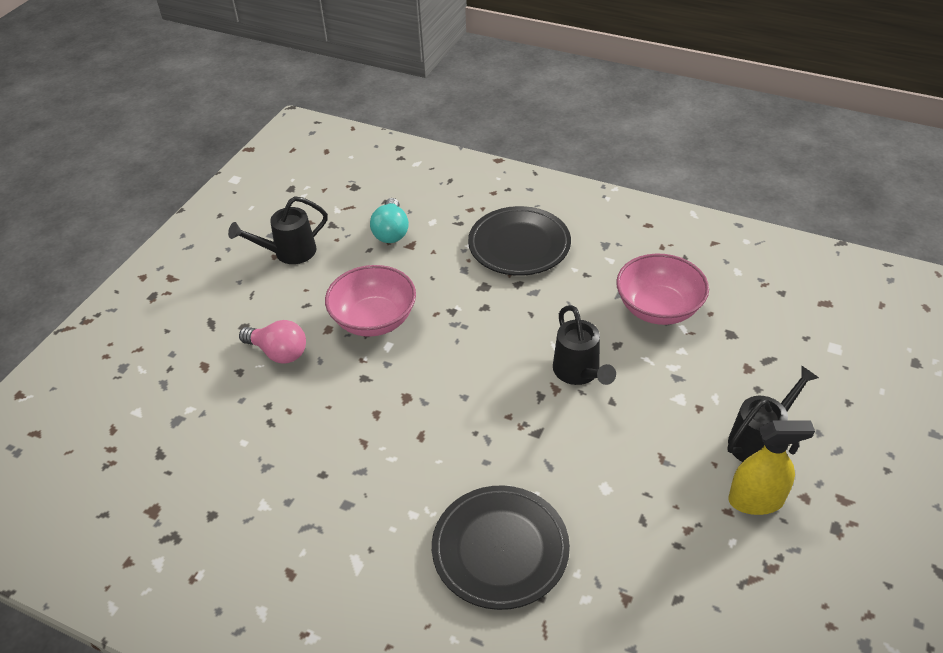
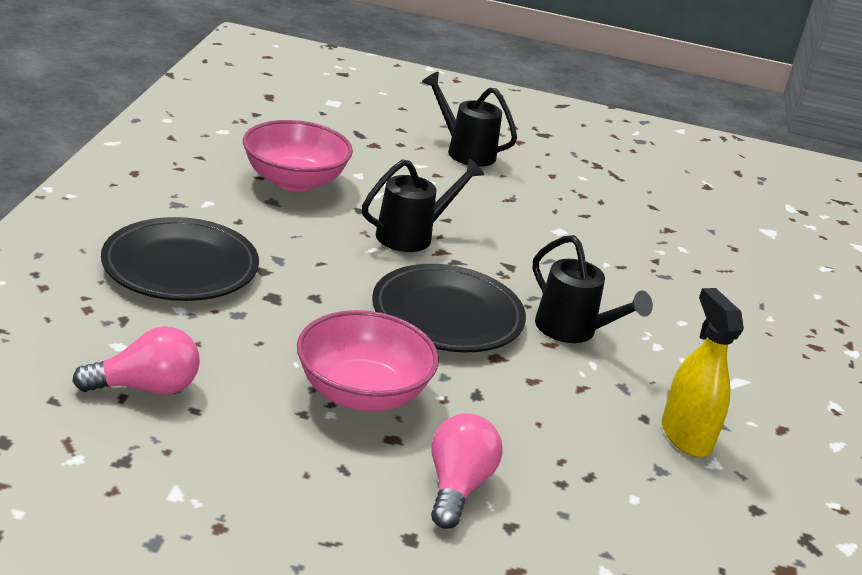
camera: 110 degrees left, 15 degrees down
black watering can [228,196,328,264] -> black watering can moved to [533,235,653,343]
turquoise light bulb [370,198,409,243] -> pink light bulb [72,326,200,395]
black plate [432,485,570,610] -> black plate moved to [372,264,526,352]
yellow spray bottle [728,420,815,515] -> yellow spray bottle moved to [662,288,744,457]

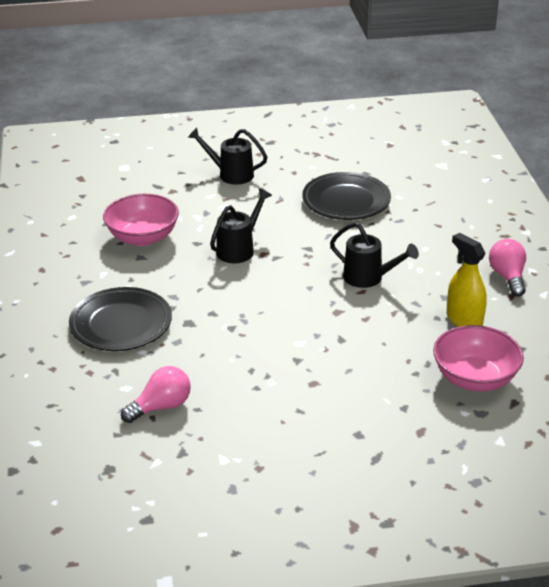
camera: 15 degrees left, 5 degrees up
pink bowl [297,310,439,411] -> pink bowl moved to [433,325,524,391]
black plate [372,264,526,352] -> black plate moved to [302,172,391,220]
pink light bulb [431,413,503,529] -> pink light bulb moved to [489,239,526,297]

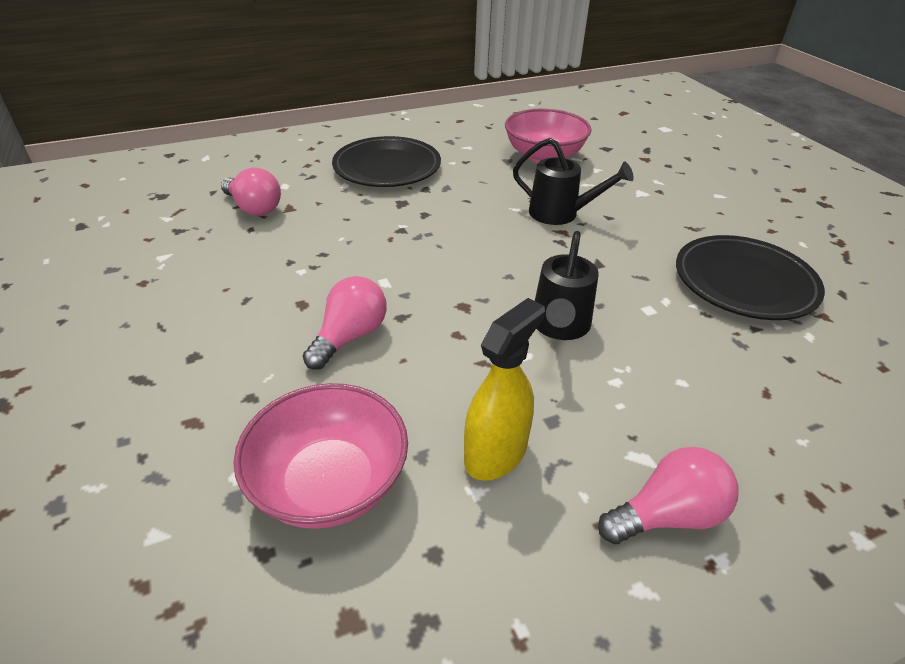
camera: 75 degrees right, 5 degrees up
black watering can [188,127,267,185] -> none
none -> pink light bulb [303,276,387,370]

